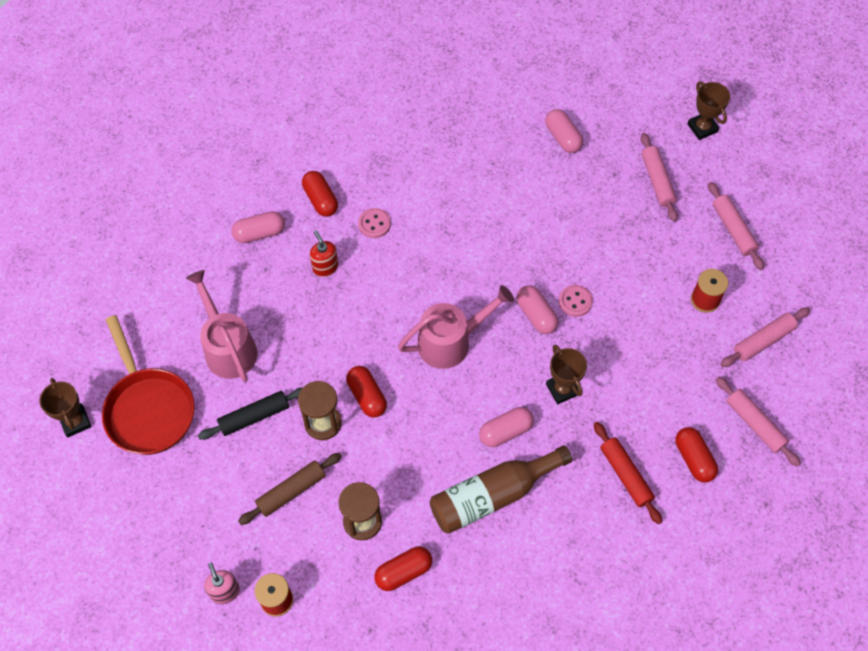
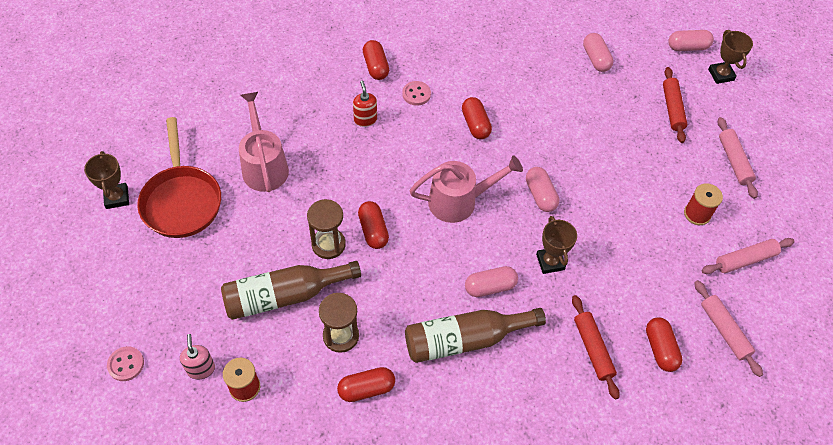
camera: 10 degrees right, 5 degrees down
black rolling pin [198,387,303,440] -> none
pink capsule [231,211,285,243] -> pink capsule moved to [668,30,714,51]
brown rolling pin [238,453,342,525] -> brown bottle [221,261,361,320]
pink button [559,285,593,317] -> pink button moved to [107,346,144,381]
pink rolling pin [641,133,678,222] -> red rolling pin [663,67,687,143]
none -> red capsule [462,97,492,139]

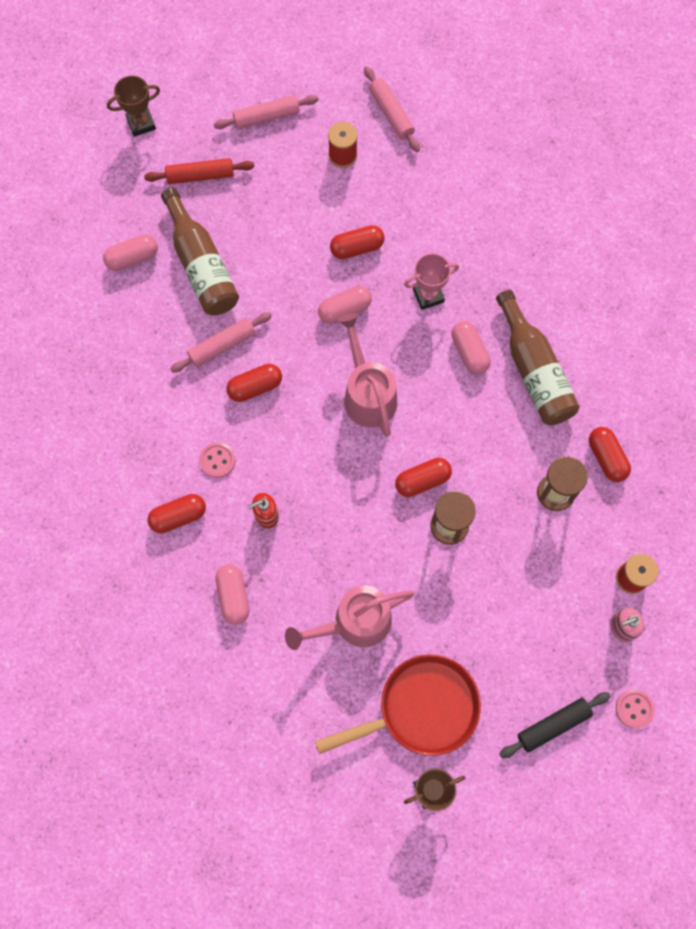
camera: 95 degrees left, 15 degrees up
brown bottle [221,261,361,320] -> brown bottle moved to [161,188,239,315]
brown trophy [536,216,577,274] -> pink trophy [404,253,459,310]
red rolling pin [572,295,620,400] -> none
red capsule [646,318,683,372] -> red capsule moved to [330,225,385,259]
pink capsule [668,30,714,51] -> pink capsule moved to [215,564,249,625]
pink rolling pin [694,280,763,377] -> pink rolling pin moved to [170,312,272,373]
none -> black rolling pin [499,692,610,758]

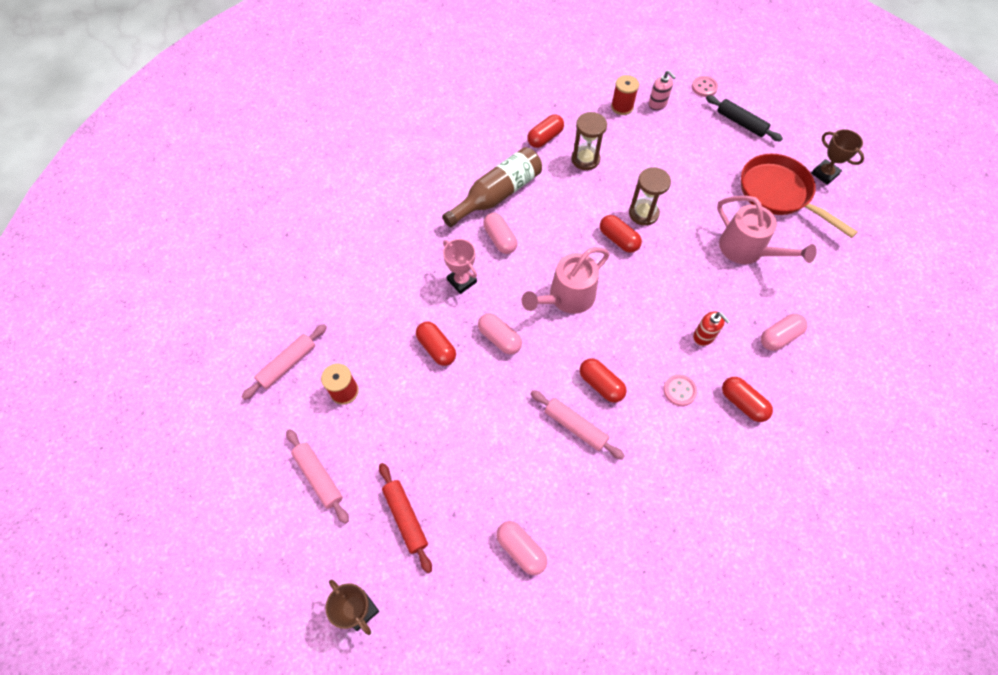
camera: 110 degrees left, 10 degrees down
brown bottle [161,188,239,315] -> none
pink capsule [451,321,491,374] -> pink capsule turned 75 degrees counterclockwise [483,213,517,254]

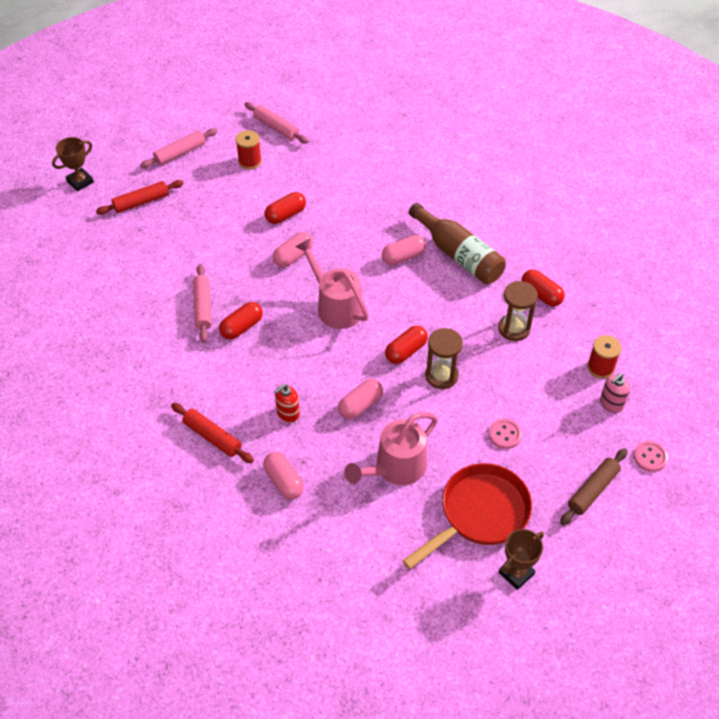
camera: 90 degrees right, 10 degrees down
pink trophy [443,239,477,294] -> none
pink capsule [497,521,547,575] -> pink capsule moved to [338,379,383,419]
pink rolling pin [531,390,625,460] -> pink rolling pin turned 45 degrees counterclockwise [193,264,212,343]
pink button [663,374,697,406] -> pink button moved to [489,419,522,449]
black rolling pin [706,95,783,141] -> brown rolling pin [560,448,627,525]
red capsule [722,377,773,422] -> red rolling pin [171,403,254,463]

